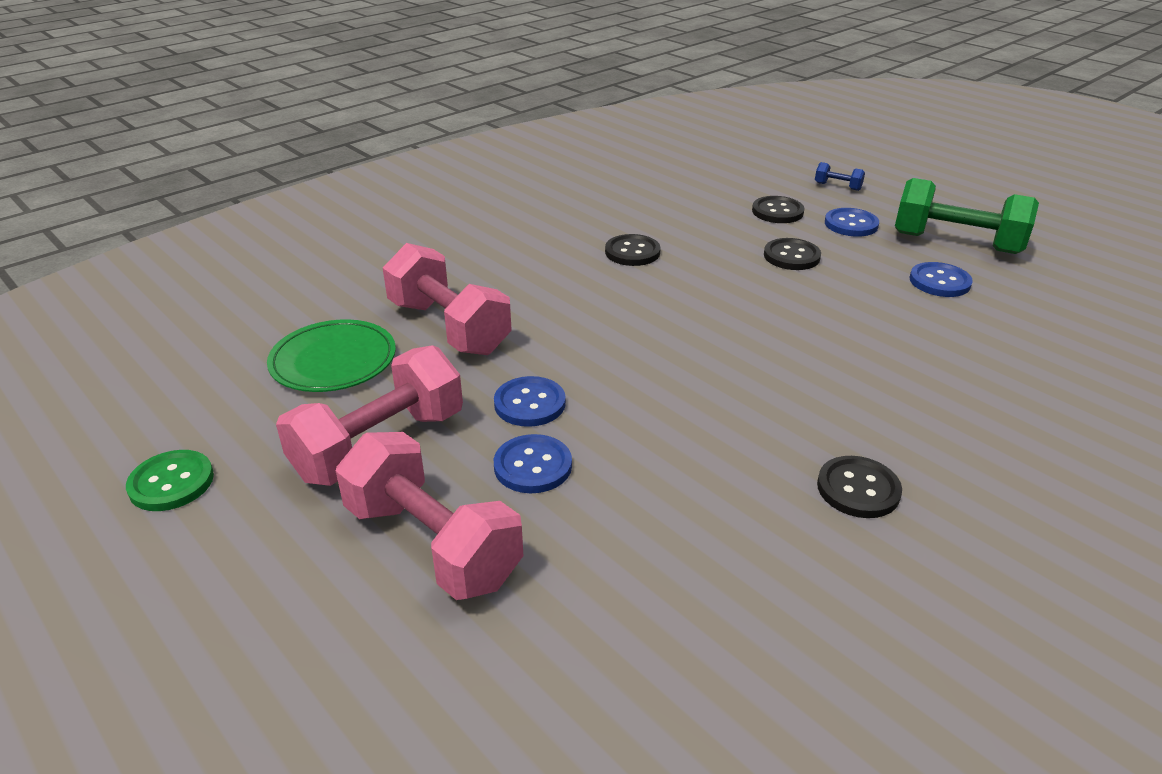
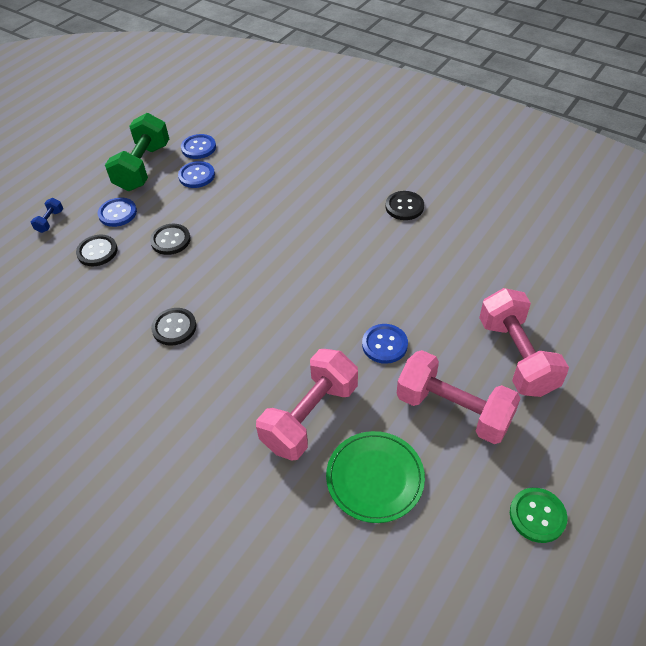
camera: 100 degrees left, 15 degrees up
pink dumbbell [336,432,523,600] -> pink dumbbell turned 45 degrees counterclockwise [479,288,569,397]
blue button [494,434,572,493] -> blue button moved to [181,134,216,159]

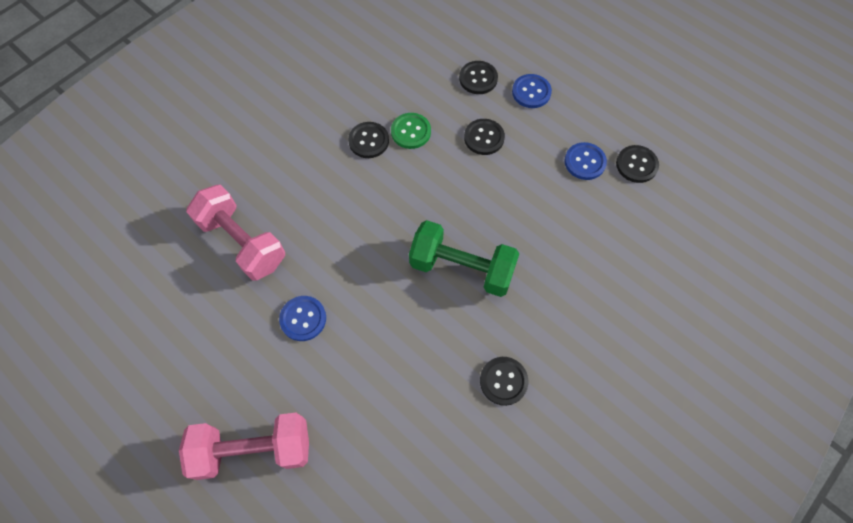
camera: 95 degrees right, 15 degrees up
blue dumbbell [31,198,63,233] -> none
green dumbbell [105,113,169,191] -> green dumbbell moved to [409,220,519,297]
blue button [181,134,216,159] -> black button [616,145,659,183]
green plate [326,431,425,523] -> none
pink dumbbell [397,350,521,444] -> none
green button [510,488,567,543] -> green button moved to [391,113,431,149]

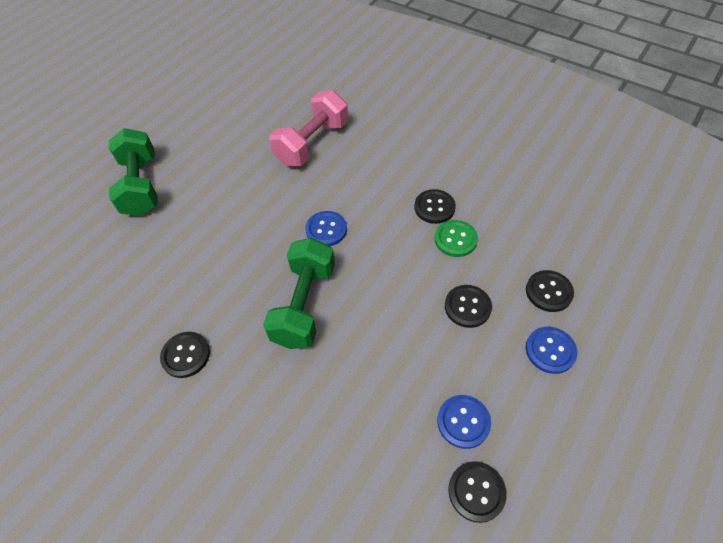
camera: 85 degrees right, 10 degrees down
pink dumbbell [179,413,309,480] -> green dumbbell [109,128,158,216]
blue button [279,296,326,341] -> blue button moved to [305,211,347,246]

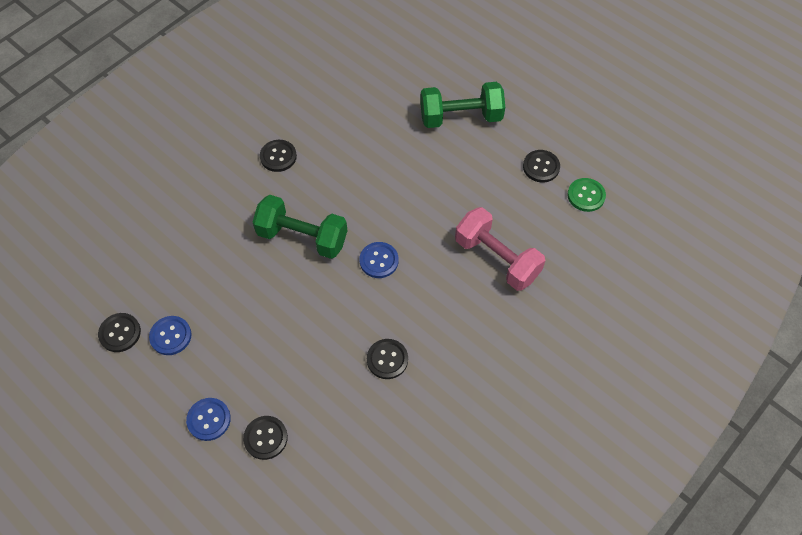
camera: 95 degrees right, 5 degrees up
green button [435,220,478,257] -> green button moved to [567,178,606,212]
black button [445,285,492,328] -> black button moved to [523,150,560,182]

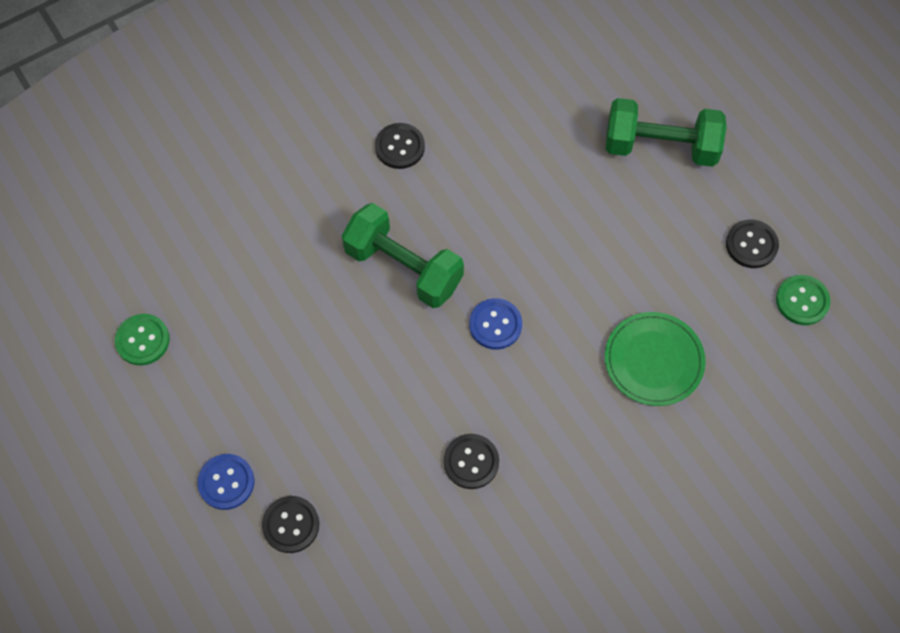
camera: 15 degrees right, 5 degrees up
black button [98,313,141,352] -> green button [115,314,170,365]
blue button [149,316,192,355] -> none
pink dumbbell [455,207,545,291] -> green plate [605,312,706,406]

